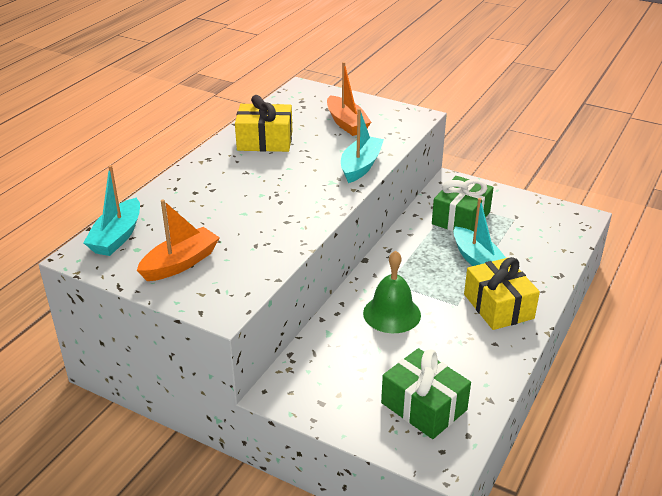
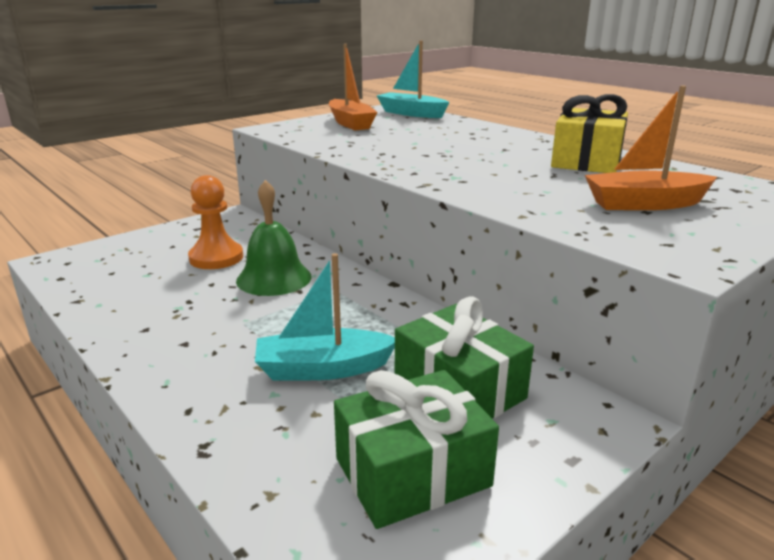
camera: 110 degrees right, 10 degrees down
turquoise boat [341,108,384,183] -> none
green gift [381,348,471,439] -> green gift moved to [334,370,499,529]
yellow gift [464,257,540,330] -> none
none -> orange pawn [188,175,243,269]

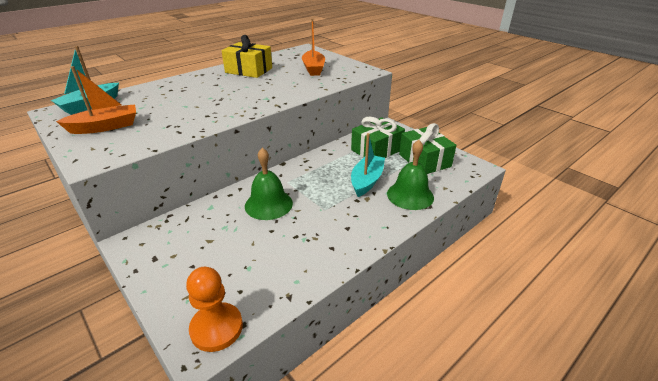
camera: 90 degrees left, 10 degrees up
orange pawn [188,175,243,269] -> orange pawn moved to [186,267,243,352]
turquoise boat [255,253,395,380] -> turquoise boat turned 150 degrees counterclockwise [351,133,385,197]
none -> green bell [387,140,434,210]

